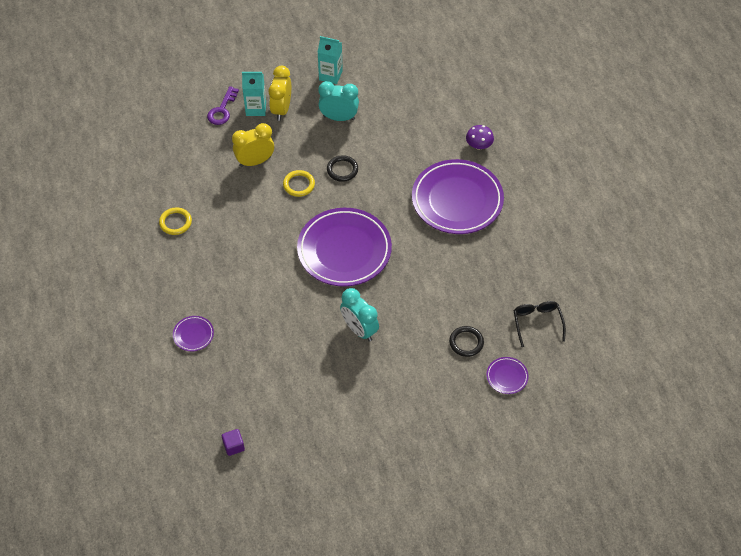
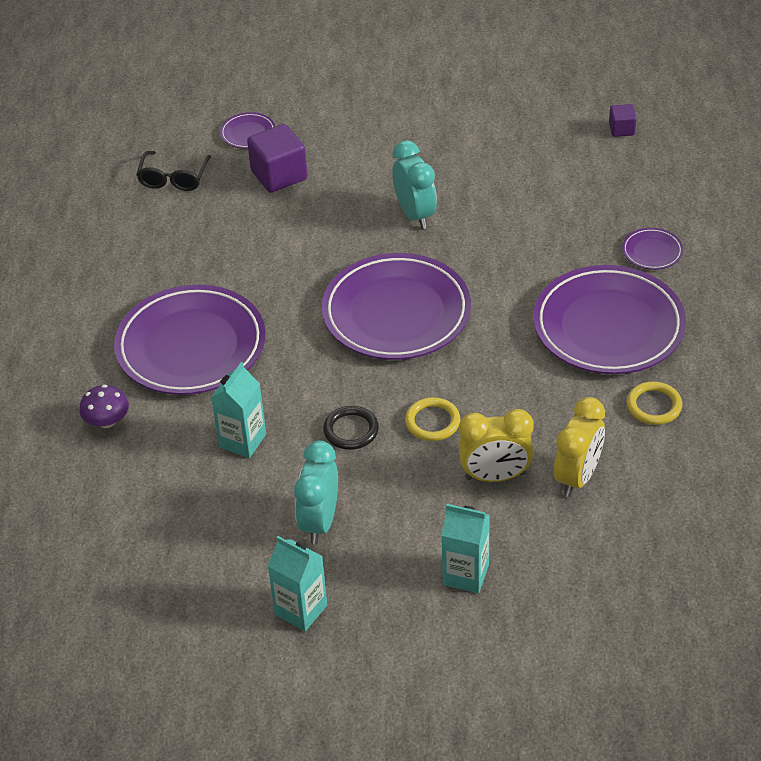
camera: 160 degrees left, 10 degrees down
purple key [207,86,239,125] -> none
yellow clock [269,66,291,121] -> yellow clock moved to [554,397,605,497]
turquoise clock [318,81,359,121] -> turquoise clock turned 75 degrees clockwise [294,441,338,544]
black ring [449,326,484,357] -> purple cube [247,124,307,193]
none -> turquoise carton [211,362,266,458]
none -> purple plate [533,265,686,374]

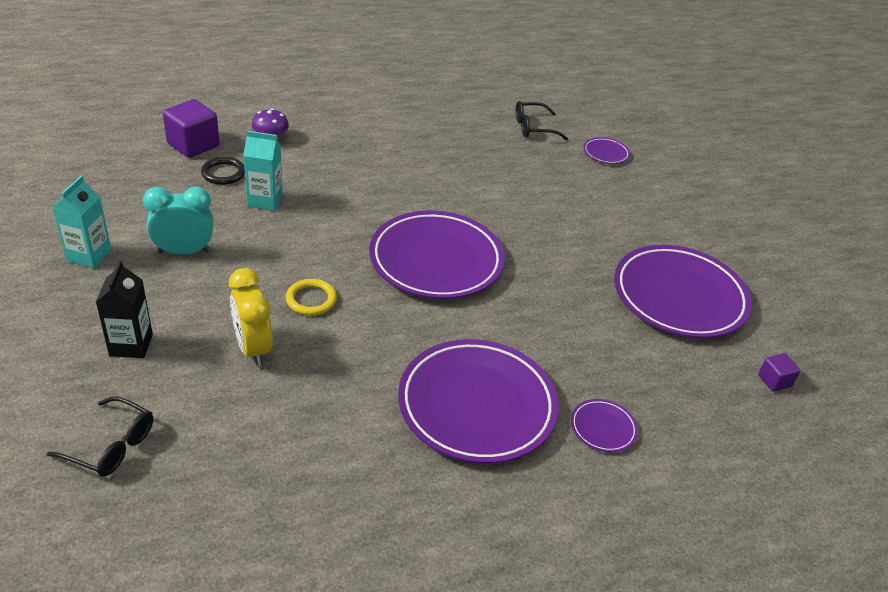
camera: 65 degrees right, 5 degrees down
purple plate [114,285,266,395] -> purple plate moved to [614,245,752,338]
purple cube [247,124,307,193] -> purple cube moved to [163,99,220,158]
black ring [323,406,379,450] -> black ring moved to [201,157,245,185]
turquoise clock [392,140,437,229] -> none
turquoise carton [441,504,490,593] -> black carton [96,261,153,358]
yellow clock [554,397,605,497] -> none
yellow ring [627,381,682,425] -> none
none -> black glasses [47,396,153,477]

